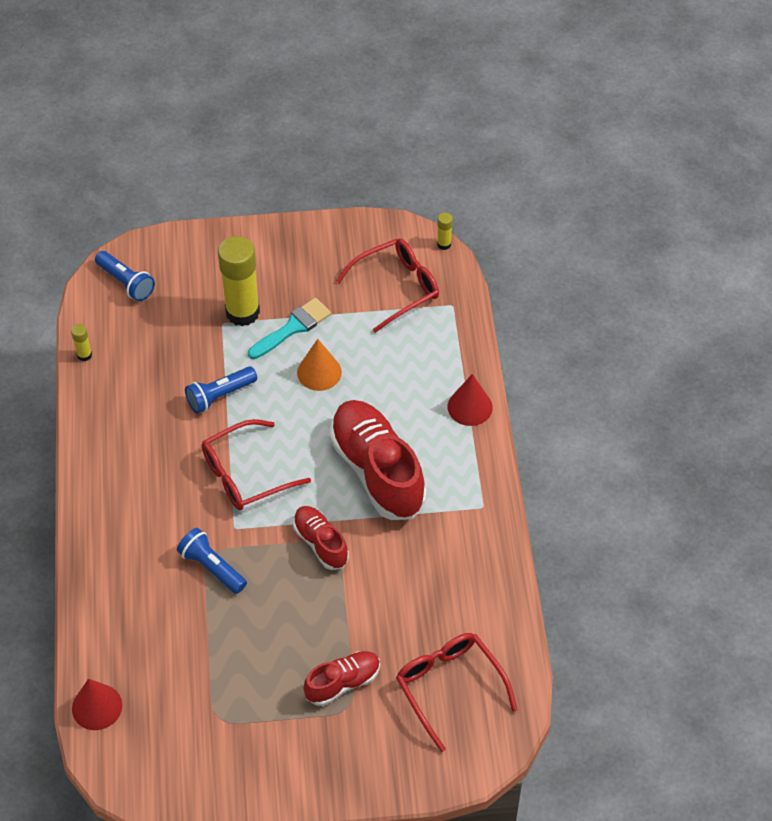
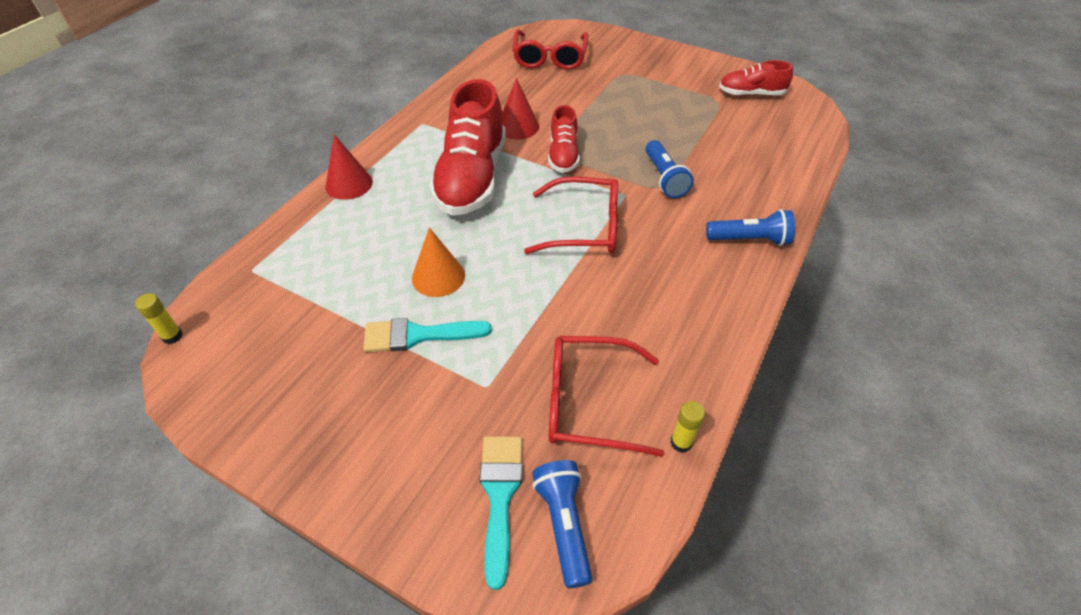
camera: 145 degrees left, 5 degrees down
red cone [72,679,122,730] -> red cone moved to [502,78,539,139]
blue flashlight [185,367,257,414] -> blue flashlight moved to [706,209,795,246]
yellow glue stick [218,236,260,326] -> none
red shoe [304,651,380,706] -> red shoe moved to [719,60,793,96]
red glasses [336,238,439,333] -> red glasses moved to [549,336,664,457]
none -> turquoise brush [480,436,522,590]

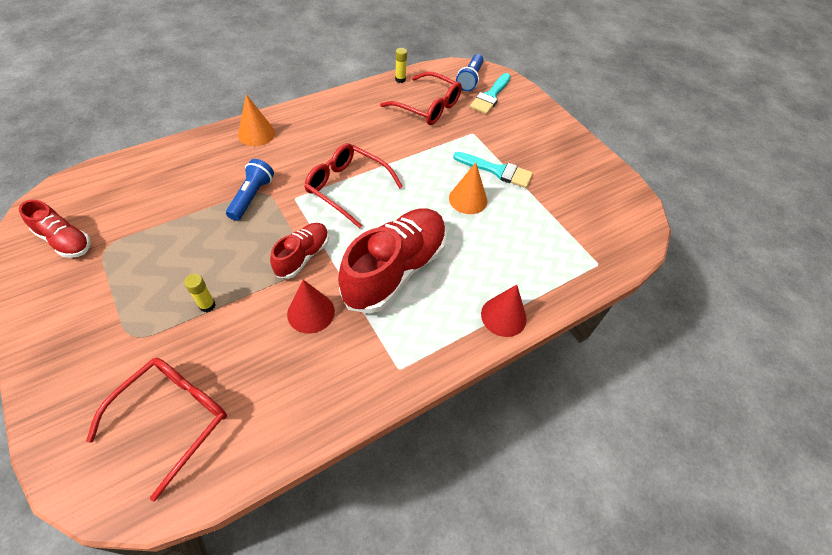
camera: 155 degrees left, 5 degrees up
yellow glue stick [135,293,183,344] -> yellow glue stick moved to [184,274,216,312]
blue flashlight [706,209,795,246] -> orange cone [238,94,275,146]

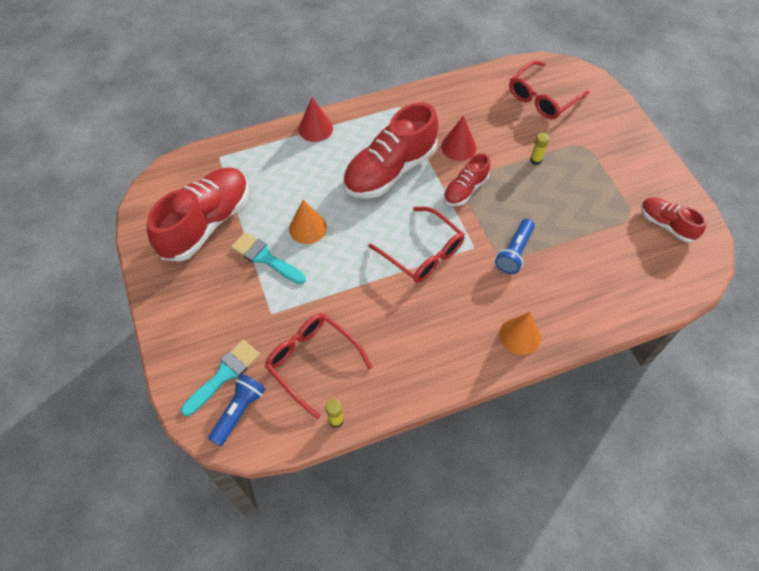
camera: 165 degrees left, 5 degrees up
none -> red shoe [147,168,249,261]

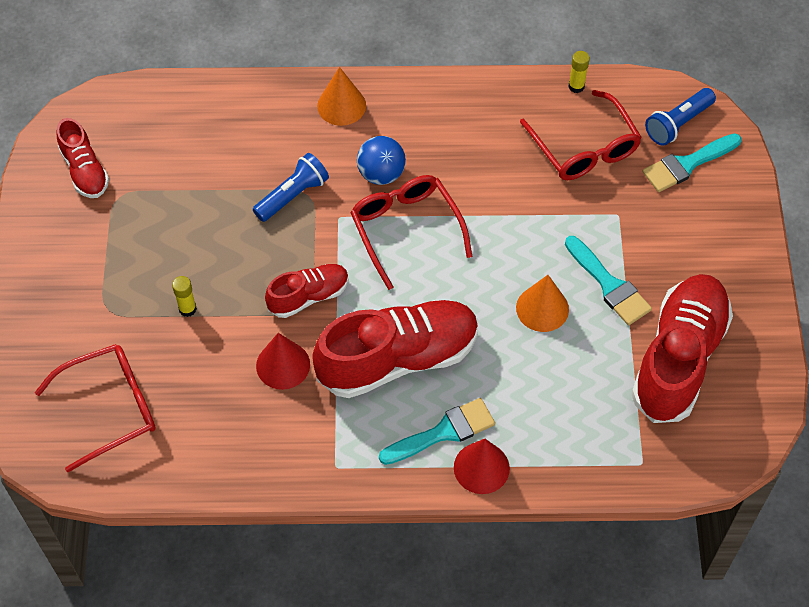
camera: 160 degrees left, 0 degrees up
red shoe [147,168,249,261] -> red shoe turned 150 degrees clockwise [632,274,733,423]
none -> blue ball [357,136,406,185]
none -> turquoise brush [379,398,495,465]

